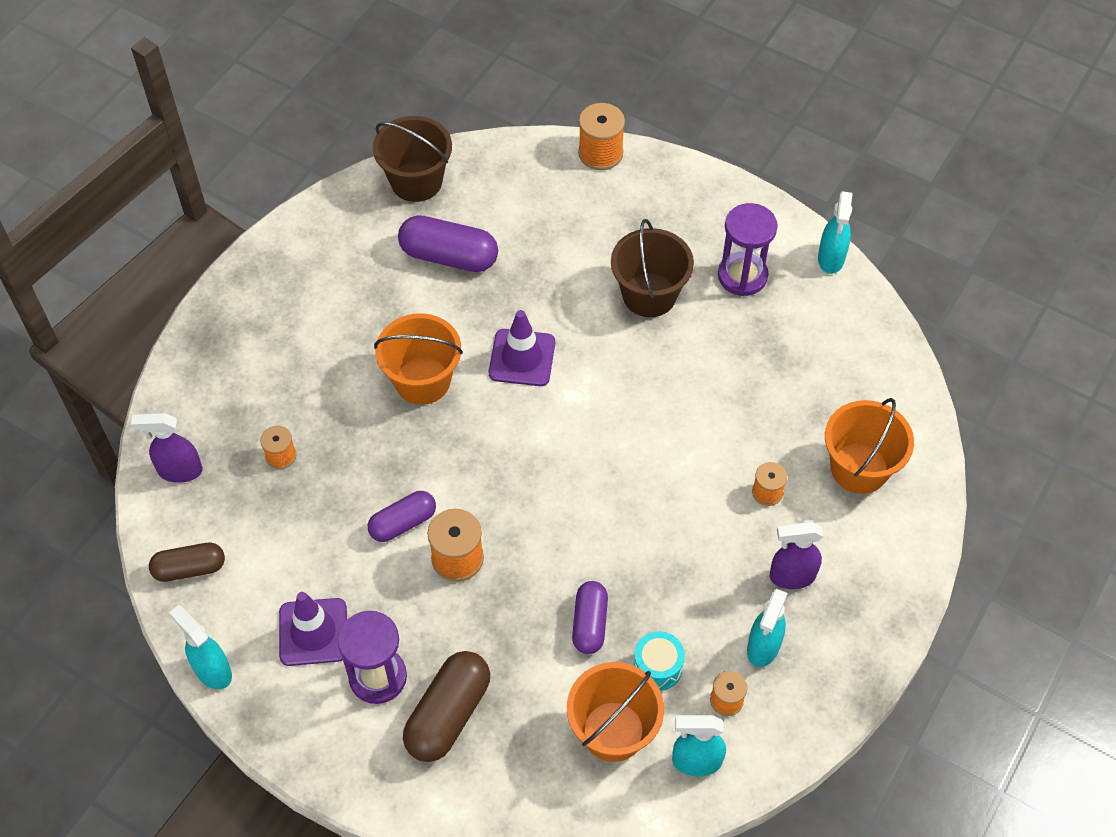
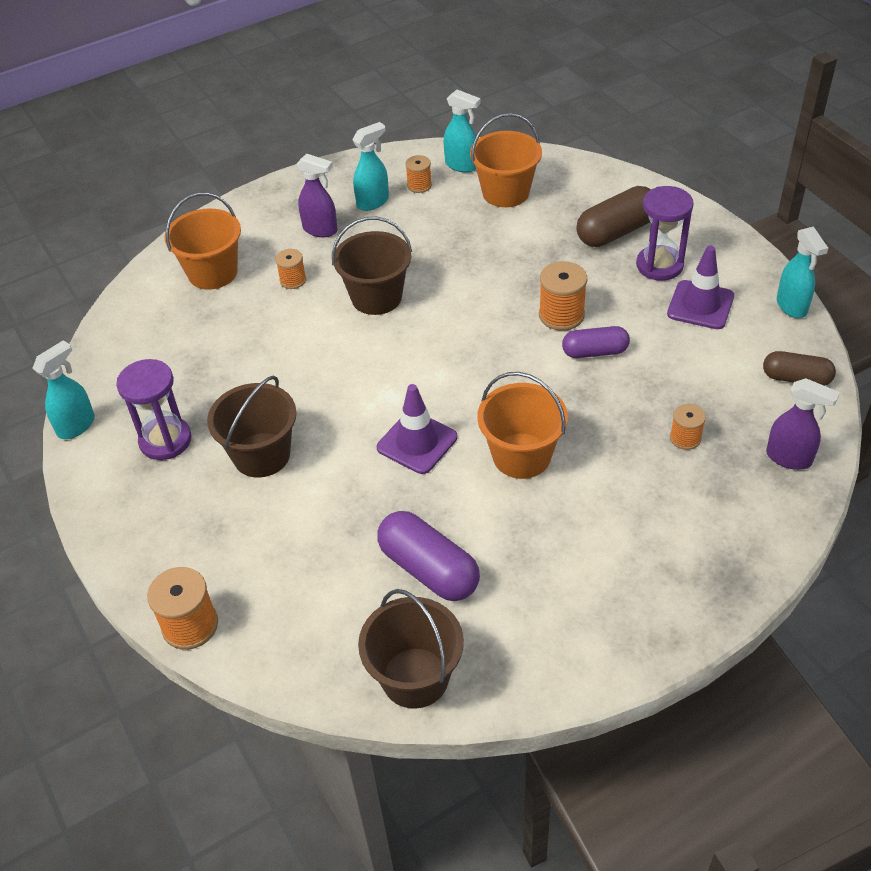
camera: 150 degrees left, 10 degrees down
purple capsule [572,581,608,654] -> none
turquoise drum [633,631,685,691] -> none
none -> brown bucket [332,217,412,315]

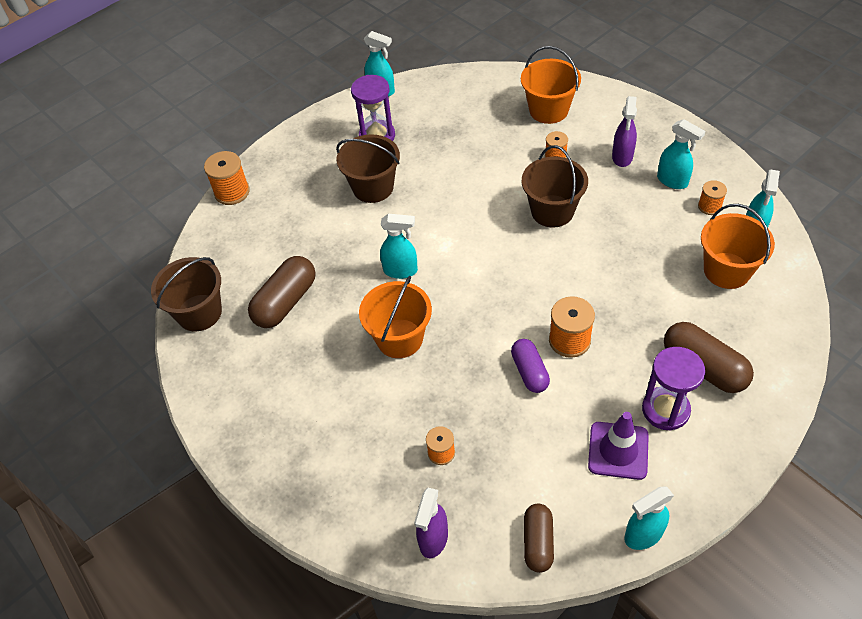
camera: 80 degrees right, 5 degrees up
purple traffic cone [377,384,457,474] -> turquoise spray bottle [380,214,418,279]
purple capsule [377,511,480,601] -> brown capsule [248,256,316,328]

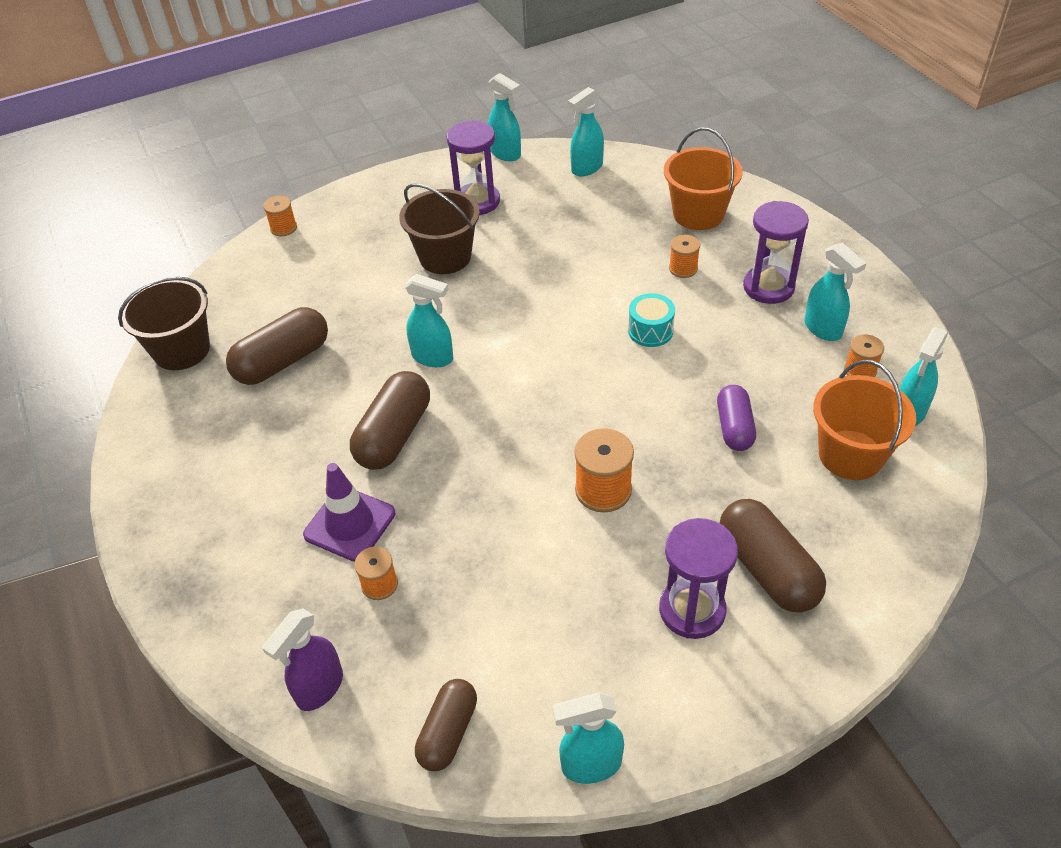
camera: 15 degrees right, 5 degrees down
orange spool [204,151,250,205] -> orange spool [263,196,297,236], size x0.61
orange bucket [359,276,432,358] -> brown capsule [350,371,430,470]
purple capsule [511,339,550,393] -> purple capsule moved to [717,385,756,451]
brown bucket [522,145,588,227] -> turquoise drum [628,293,675,347]
purple traffic cone [588,412,649,480] -> purple traffic cone moved to [303,463,395,562]
purple spray bottle [612,96,637,167] -> purple hourglass [743,201,809,304]
none -> turquoise spray bottle [568,87,604,176]

